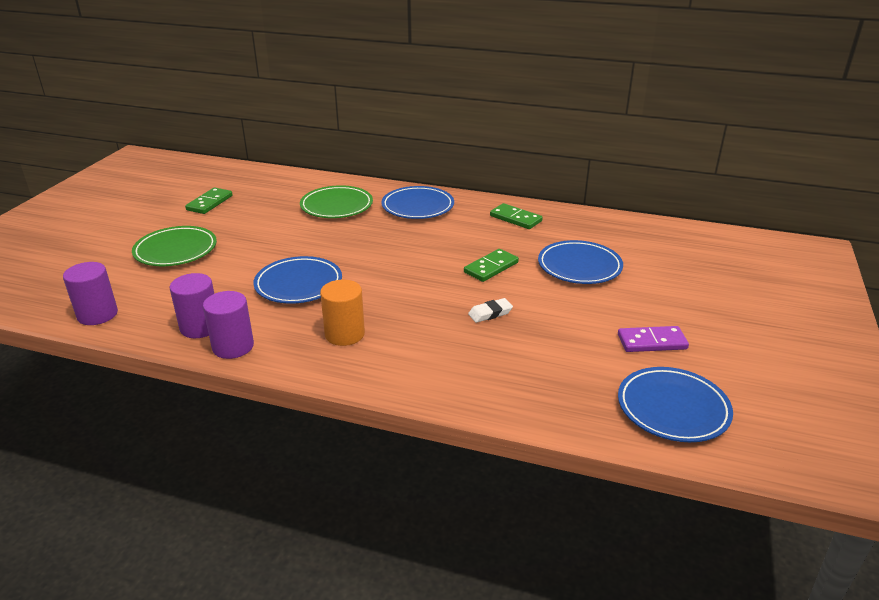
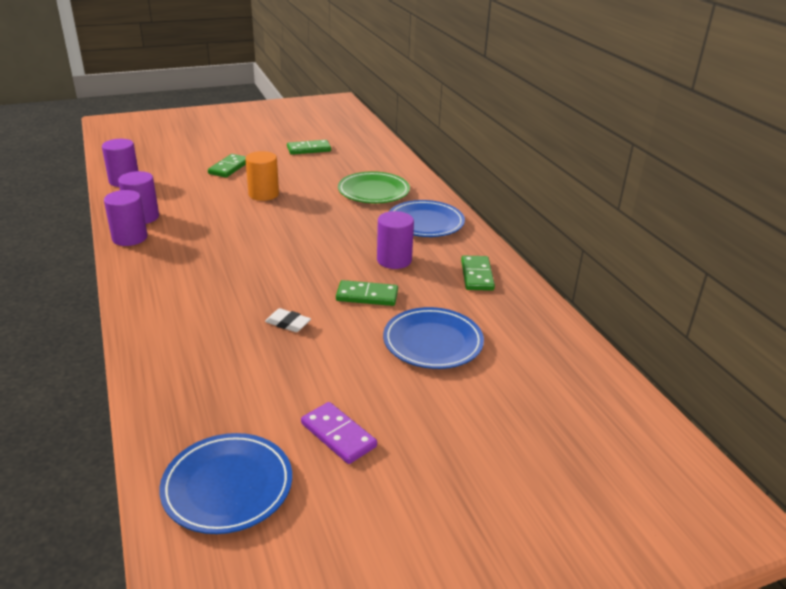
camera: 50 degrees right, 0 degrees up
green plate [132,226,217,266] -> green domino [208,154,246,178]
blue plate [253,256,342,304] -> none
orange cylinder [320,280,365,346] -> orange cylinder moved to [245,151,279,201]
none -> purple cylinder [377,211,414,269]

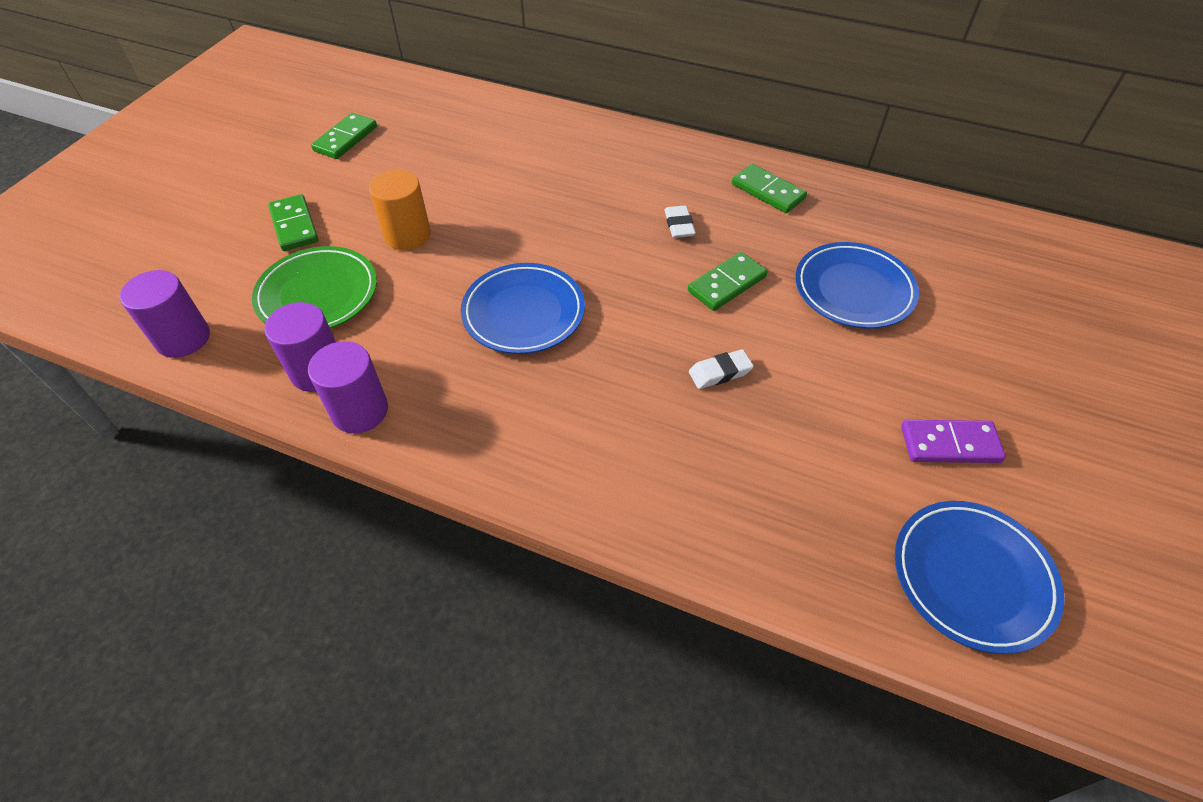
camera: 45 degrees left, 20 degrees up
green plate [338,171,410,203] -> green plate moved to [252,246,377,329]
purple cylinder [377,211,414,269] -> white eraser [664,206,696,238]
blue plate [389,200,465,237] -> blue plate moved to [461,263,585,354]

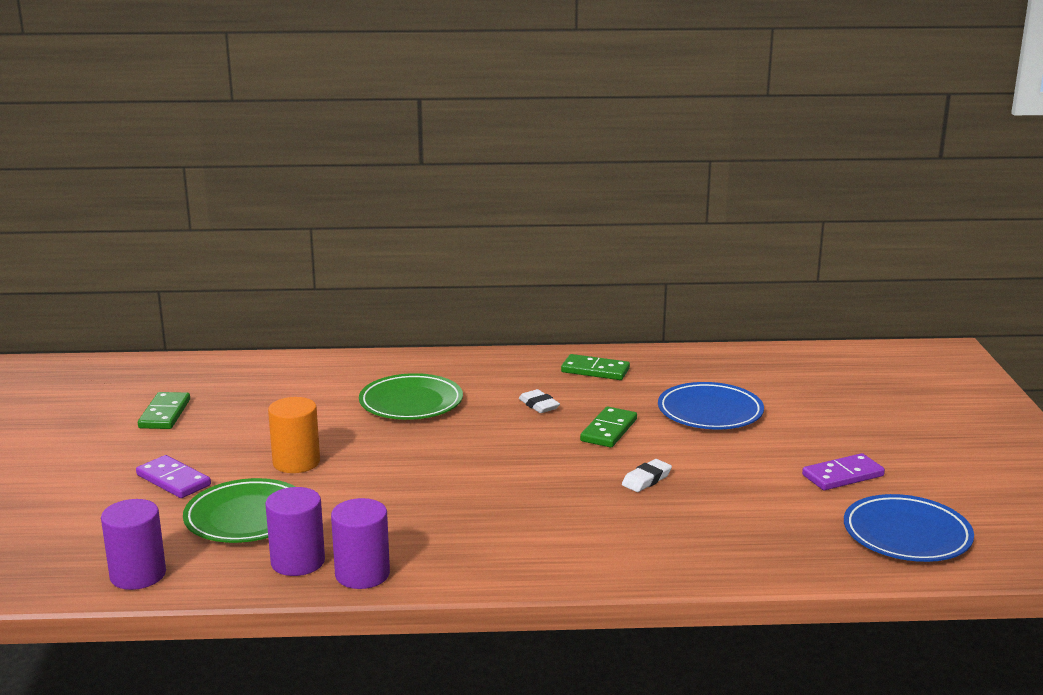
camera: 25 degrees left, 30 degrees down
green domino [268,194,319,251] -> purple domino [136,455,211,498]
blue plate [461,263,585,354] -> none
none -> green plate [359,373,463,420]

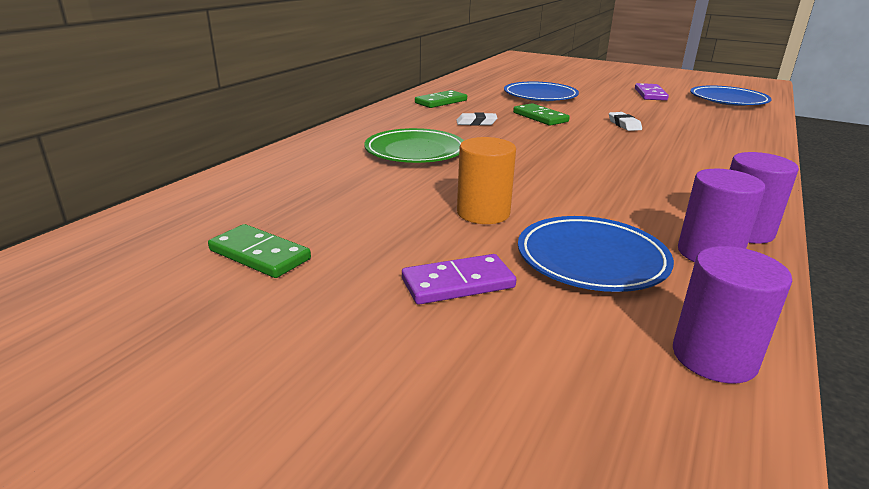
camera: 60 degrees left, 5 degrees up
green plate [183,478,296,543] -> blue plate [518,216,674,292]

